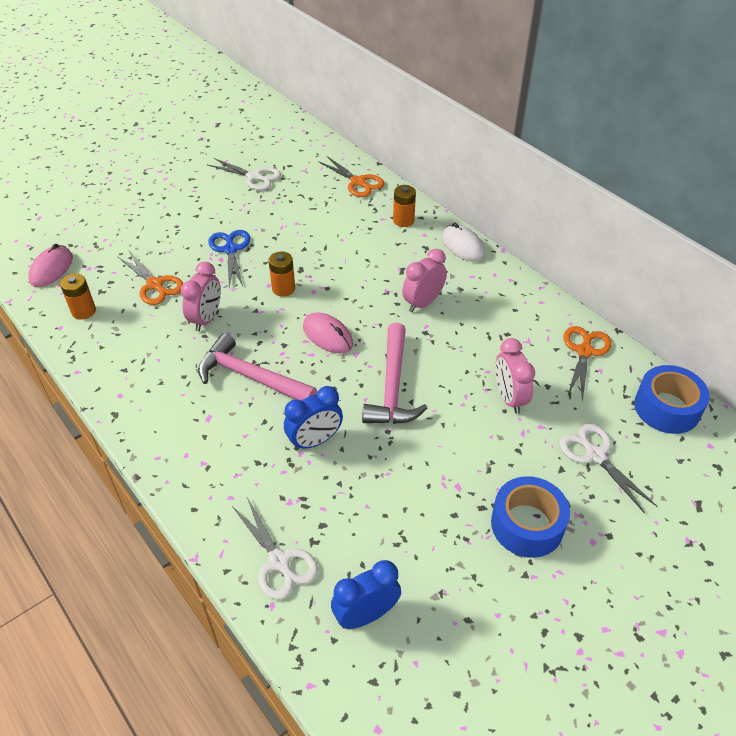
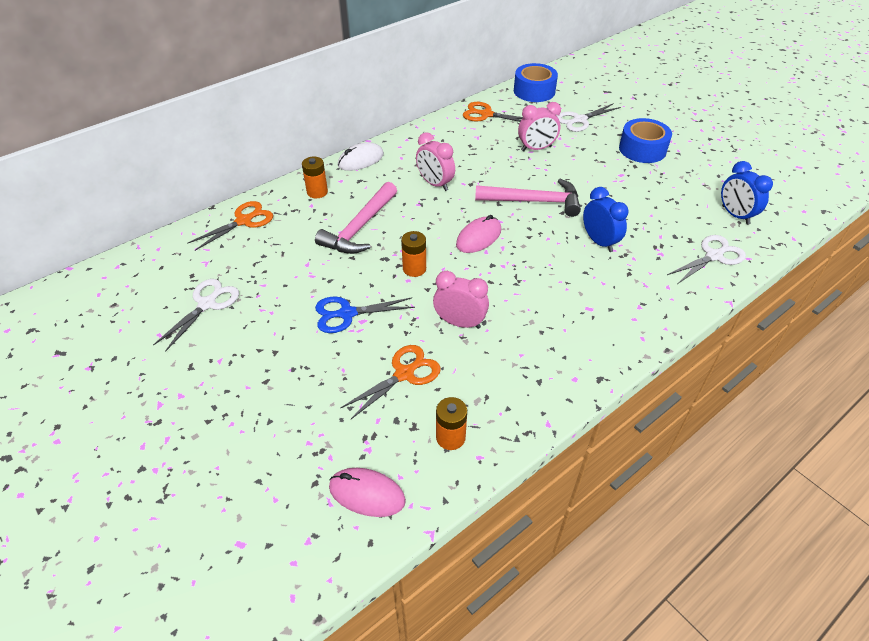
camera: 90 degrees left, 0 degrees up
pink hammer [198,333,317,400] -> pink hammer moved to [315,182,397,254]

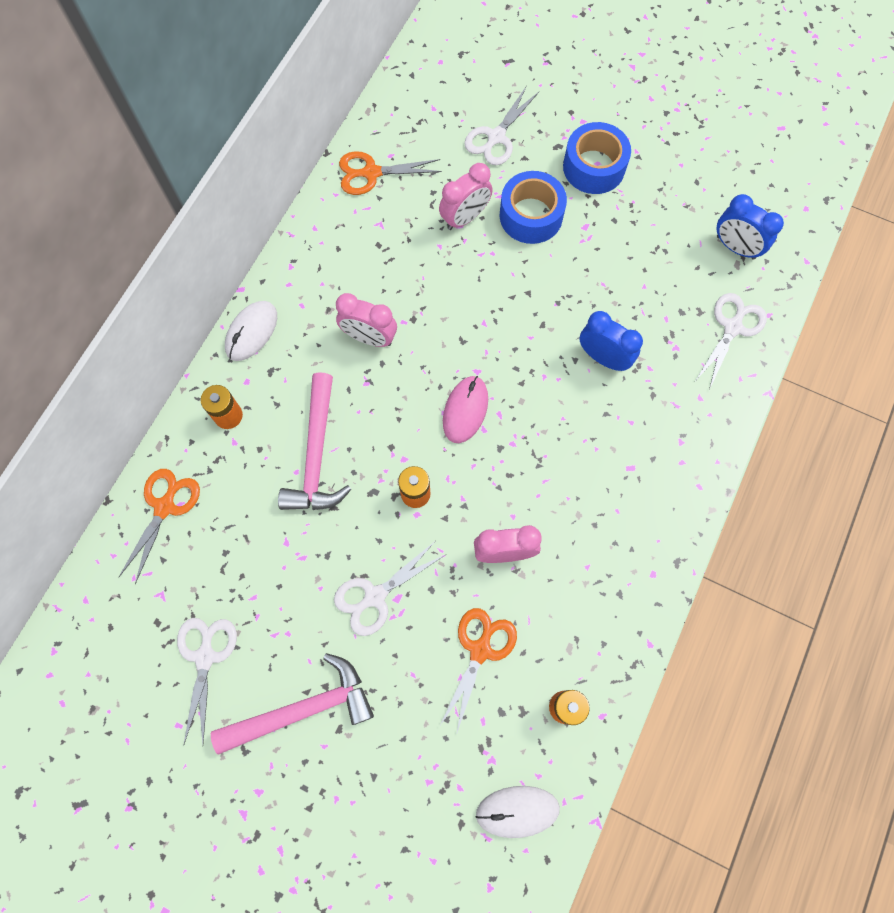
camera: 25 degrees left, 25 degrees up
blue scissors [315,297,415,333] -> white scissors [334,542,445,636]
pink mouse [329,468,406,517] -> white mouse [476,786,560,838]
pink hammer [475,179,581,217] -> pink hammer moved to [211,653,374,755]
blue tape [514,63,558,102] -> blue tape moved to [500,171,567,244]

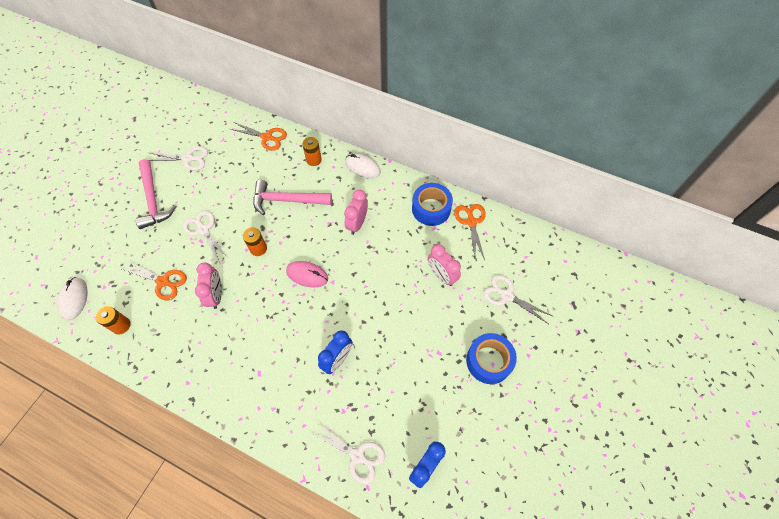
camera: 90 degrees right, 10 degrees down
blue tape [500,171,567,244] -> blue tape moved to [412,183,453,226]

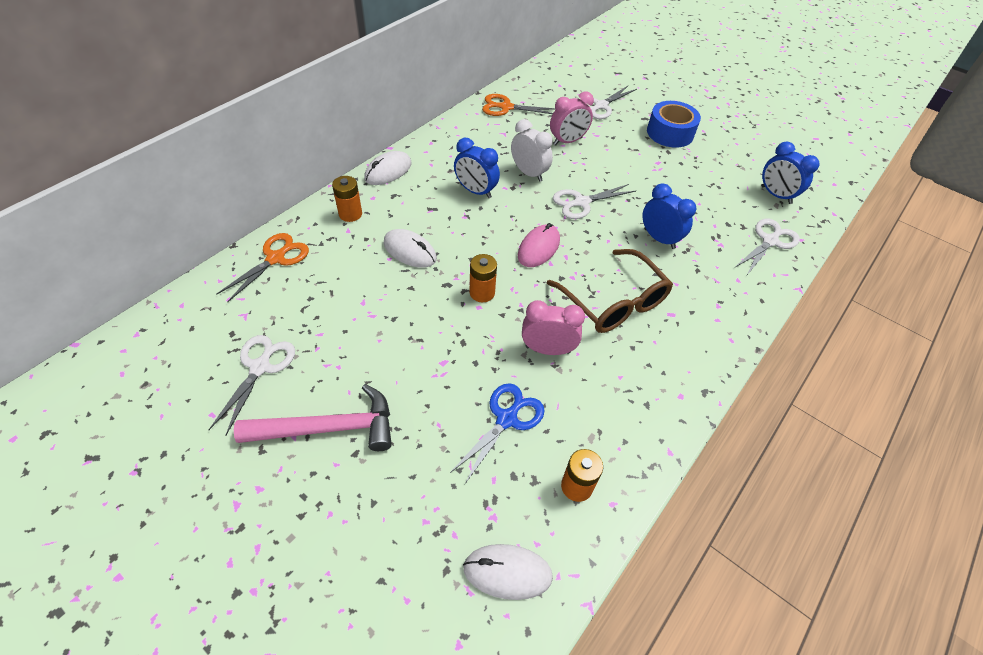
camera: 80 degrees left, 10 degrees down
orange scissors [122,260,187,300] -> blue scissors [450,383,544,484]
white scissors [183,210,228,262] -> white scissors moved to [553,184,636,219]
pink hammer [253,180,332,215] -> white mouse [383,229,437,268]
pink clock [344,190,368,235] -> blue clock [454,138,500,198]
blue tape [412,183,453,226] -> none
none -> white clock [511,119,553,182]
none -> brown glasses [547,249,673,333]

